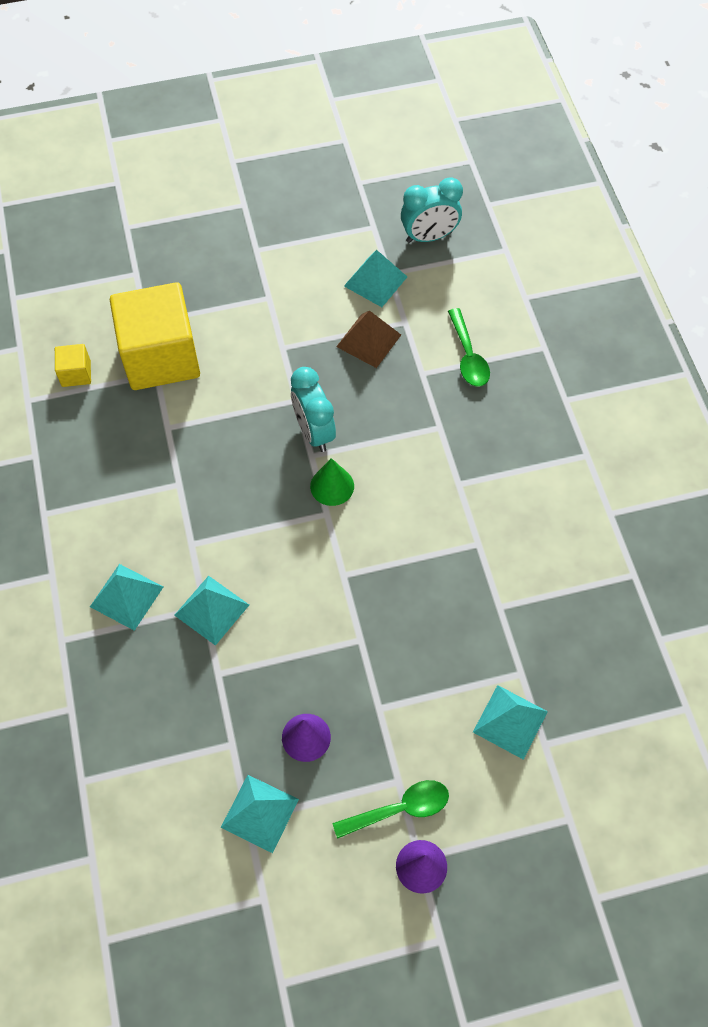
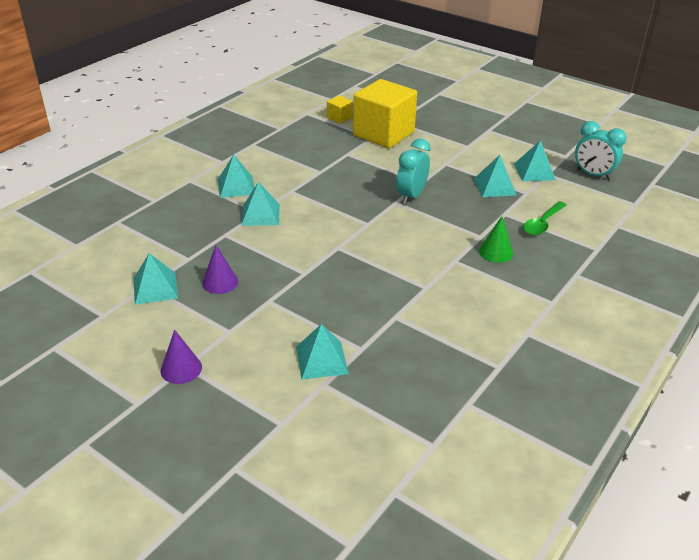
camera: 50 degrees right, 25 degrees down
green cone [310,458,354,506] -> green cone moved to [479,216,513,263]
green spoon [332,780,449,839] -> none
brown pyramid [336,311,401,368] -> turquoise pyramid [474,155,516,197]

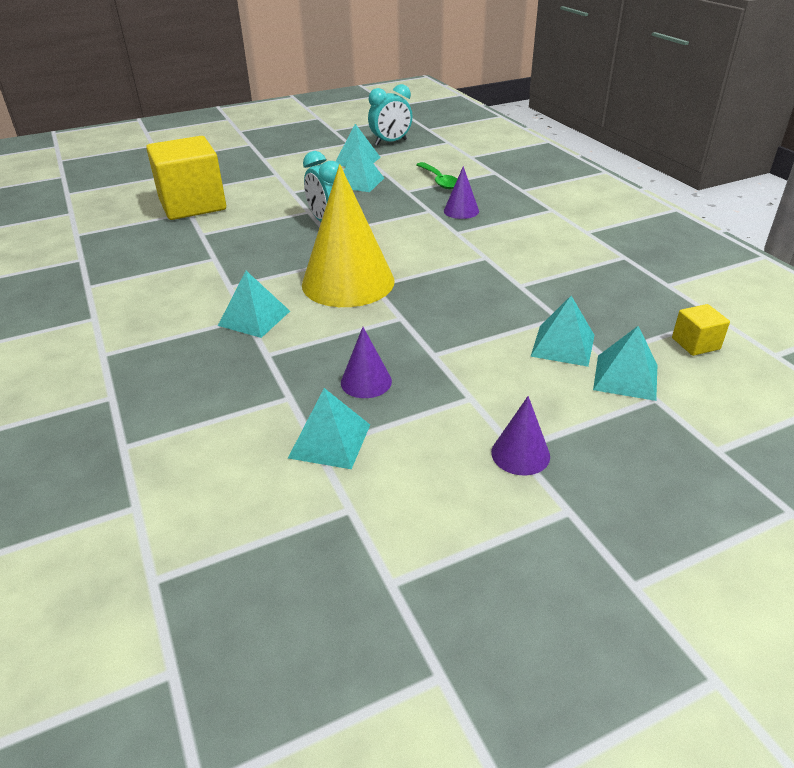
camera: 60 degrees left, 0 degrees up
turquoise pyramid [218,154,255,198] -> turquoise pyramid moved to [593,326,657,401]
yellow cube [327,95,353,123] -> yellow cube moved to [672,304,730,356]
green cone [479,216,513,263] -> purple cone [444,166,479,219]
none -> yellow cone [302,164,395,307]

